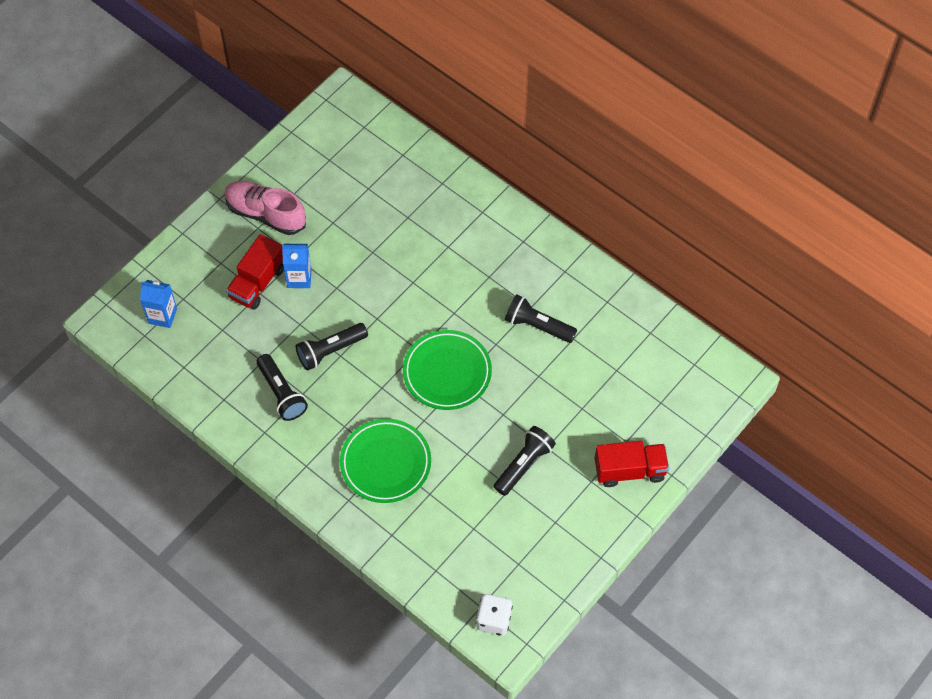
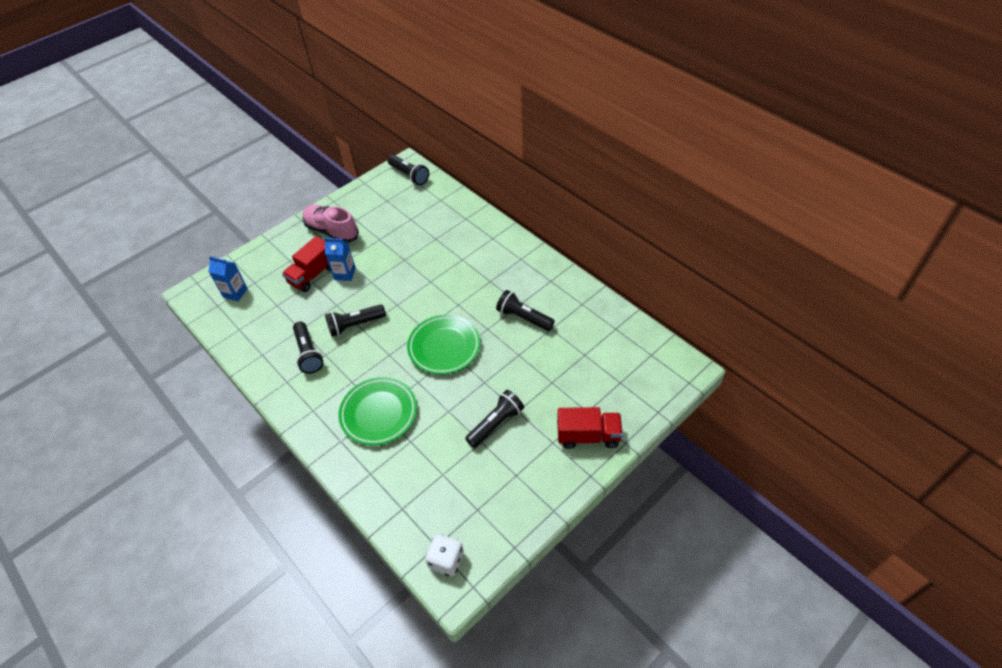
camera: 10 degrees right, 10 degrees down
none -> black flashlight [388,155,429,185]

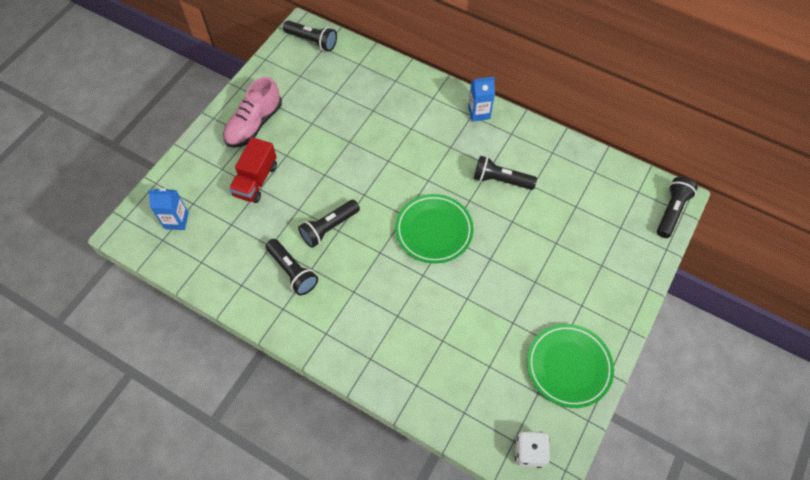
camera: 20 degrees left, 10 degrees up
pink shoe [303,205,359,243] -> pink shoe turned 75 degrees counterclockwise [223,77,282,148]
blue carton [324,238,356,281] -> blue carton moved to [468,77,495,122]
green plate [338,377,417,446] -> green plate moved to [527,324,614,408]
black flashlight [465,390,524,448] -> black flashlight moved to [657,177,698,238]
red truck [557,407,623,449] -> none

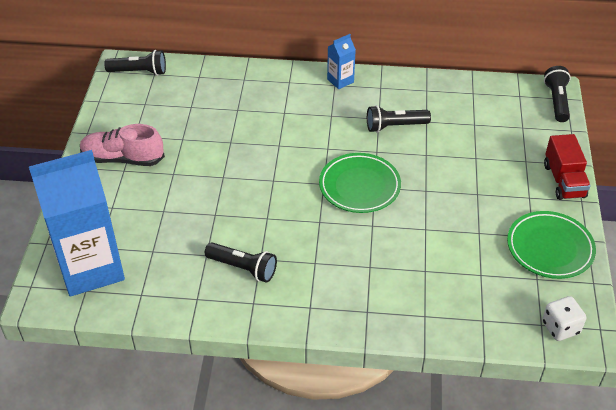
camera: 25 degrees left, 15 degrees down
blue carton [148,188,189,230] -> blue carton [29,150,125,297], size x2.36
pink shoe [223,77,282,148] -> pink shoe turned 90 degrees clockwise [80,124,165,166]
red truck [229,137,277,203] -> red truck moved to [544,134,591,200]
black flashlight [298,200,360,248] -> none

